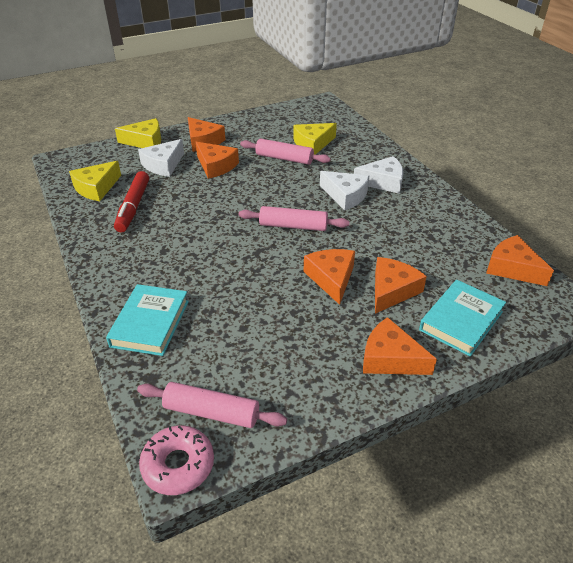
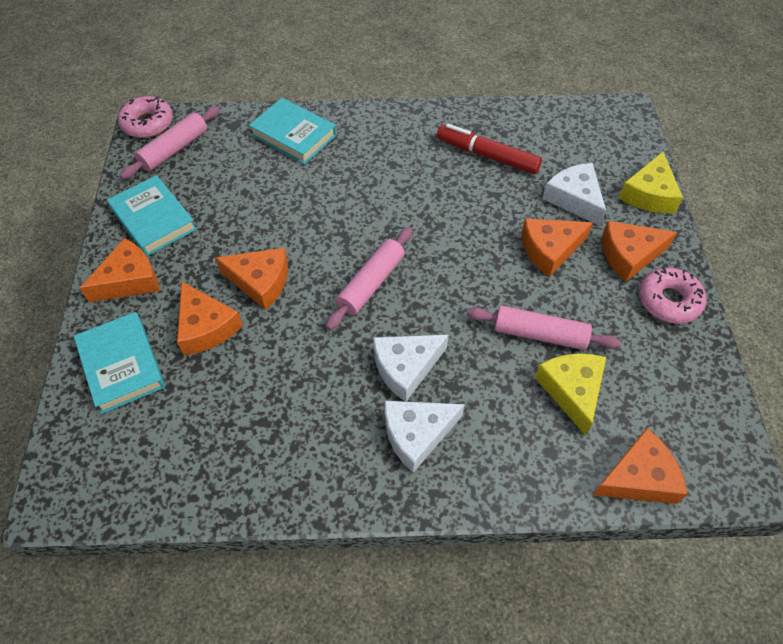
camera: 115 degrees right, 15 degrees up
yellow cheese [69,161,121,201] -> none
pink rolling pin [240,139,331,165] -> pink rolling pin turned 60 degrees clockwise [466,306,621,350]
white cheese [354,156,403,194] -> white cheese turned 45 degrees clockwise [385,401,465,473]
orange cheese [486,235,554,286] -> orange cheese moved to [593,428,687,504]
none -> turquoise book [107,175,197,256]
none -> pink donut [639,267,706,324]

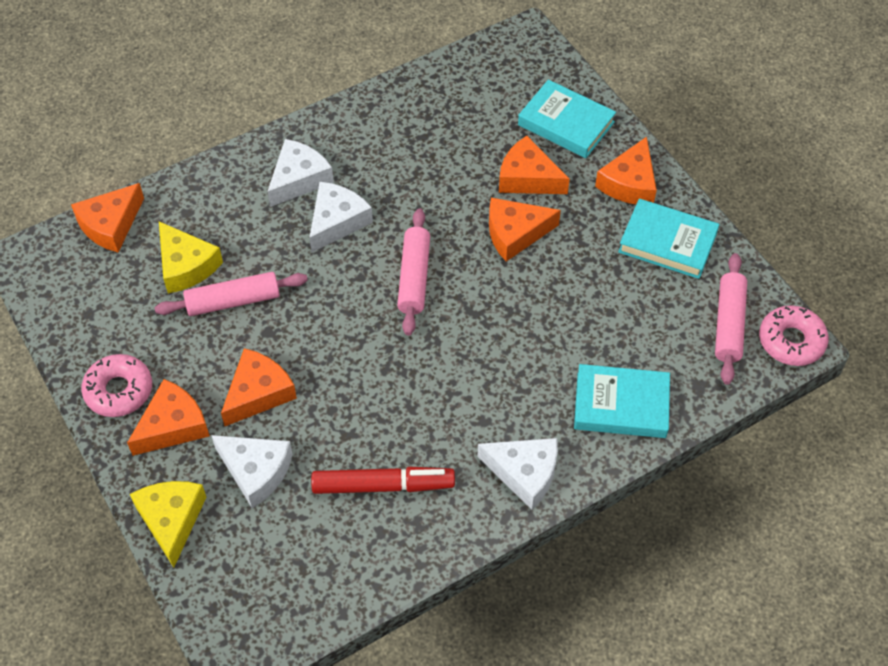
camera: 150 degrees right, 0 degrees up
none -> white cheese [477,438,558,510]

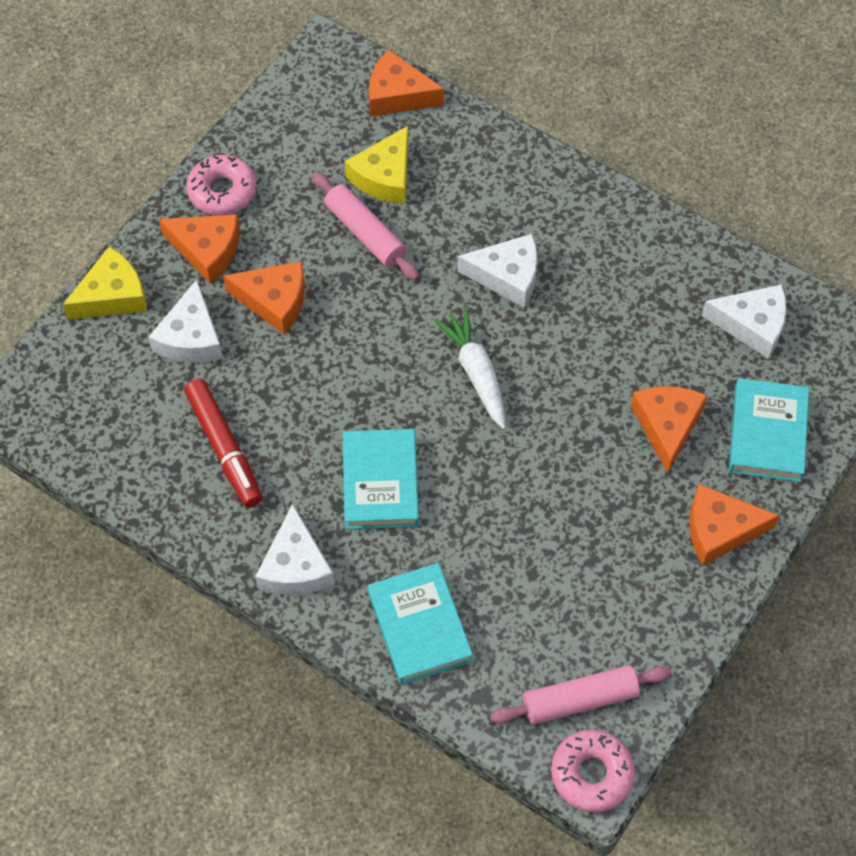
camera: 65 degrees right, 5 degrees up
white cheese [267,139,334,207] -> white cheese moved to [702,284,787,359]
pink rolling pin [397,208,430,336] -> white carrot [434,308,506,429]
orange cheese [489,198,561,262] -> none
turquoise book [618,199,719,279] -> turquoise book moved to [343,429,419,529]

